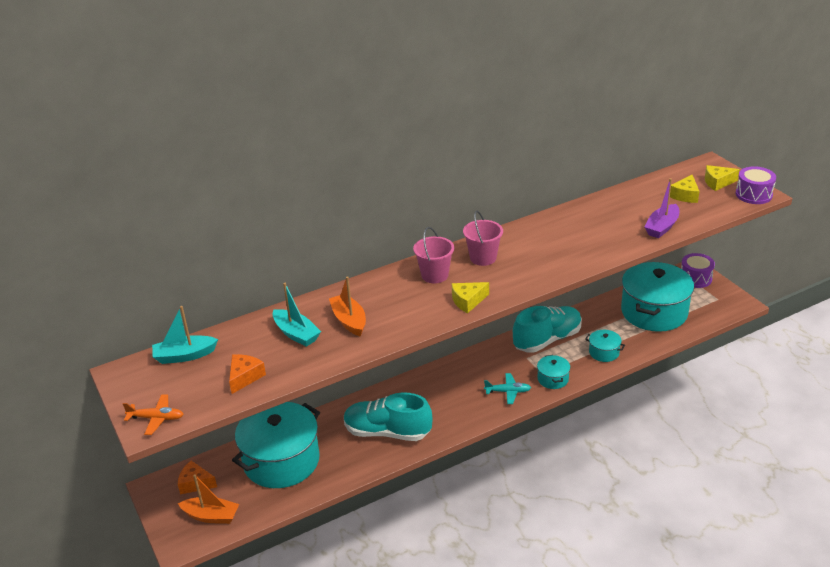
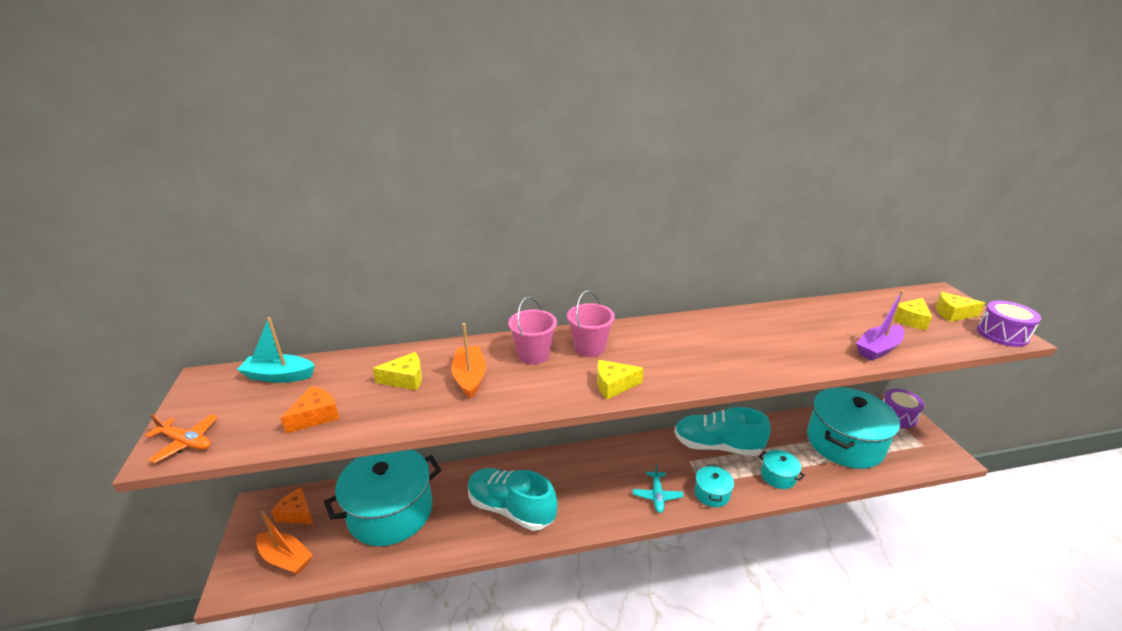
camera: 15 degrees right, 5 degrees down
turquoise boat [273,283,321,347] -> yellow cheese [373,352,422,391]
pink bucket [463,211,503,266] -> pink bucket moved to [508,297,557,365]
turquoise plane [484,373,531,404] -> turquoise plane turned 75 degrees clockwise [633,463,684,513]
turquoise shoe [513,306,582,353] -> turquoise shoe turned 150 degrees counterclockwise [674,407,771,456]

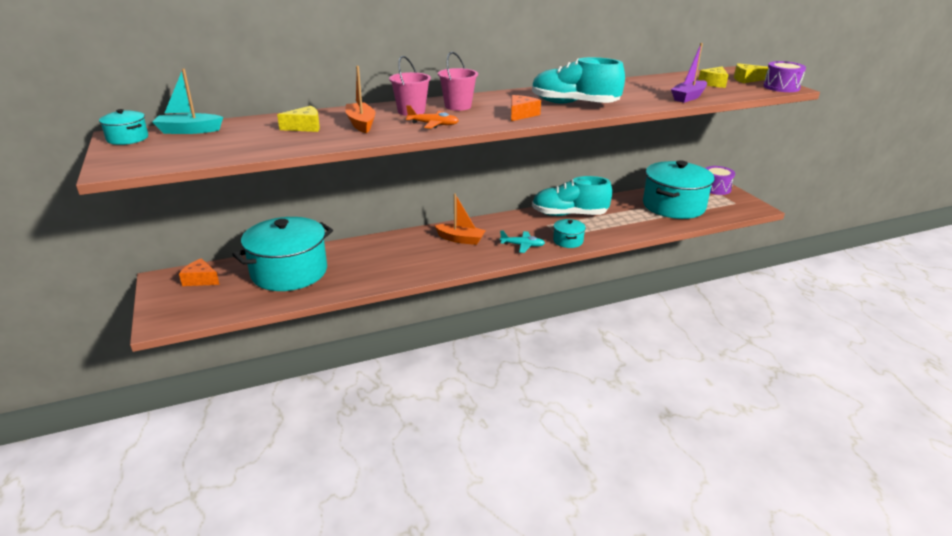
camera: 10 degrees left, 0 degrees up
orange plane [145,414,218,463] -> orange plane moved to [406,105,459,129]
orange boat [256,511,313,574] -> orange boat moved to [434,194,486,245]
orange cheese [281,386,339,433] -> orange cheese moved to [511,95,541,121]
turquoise shoe [468,468,558,531] -> turquoise shoe moved to [532,57,625,104]
yellow cheese [597,360,644,400] -> none
turquoise plane [633,463,684,513] -> turquoise plane turned 75 degrees counterclockwise [500,230,545,253]
turquoise pot [759,450,805,489] -> turquoise pot moved to [99,109,148,145]

